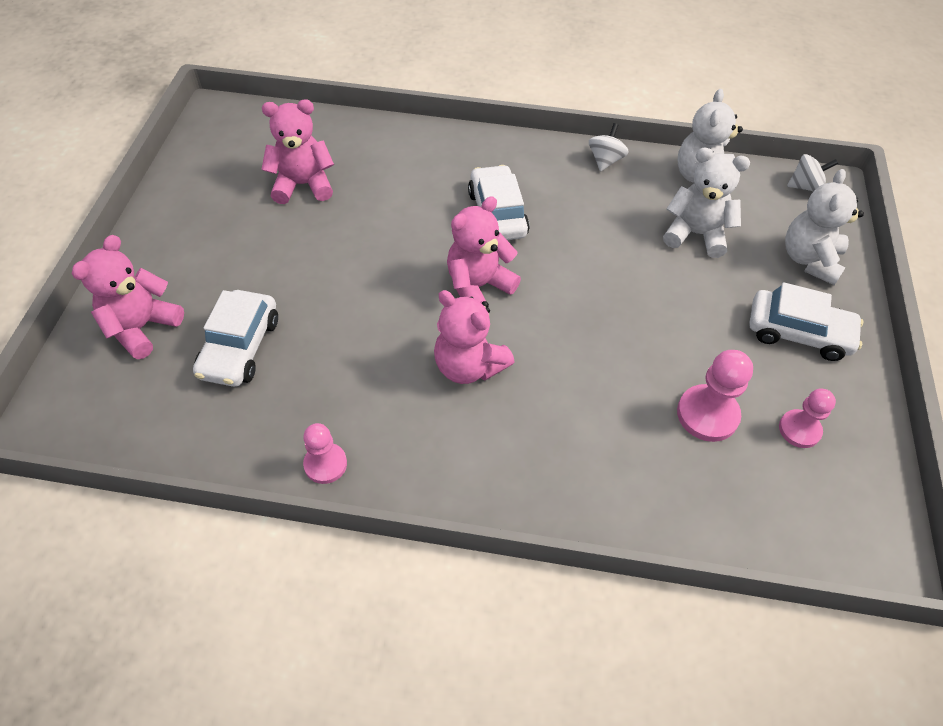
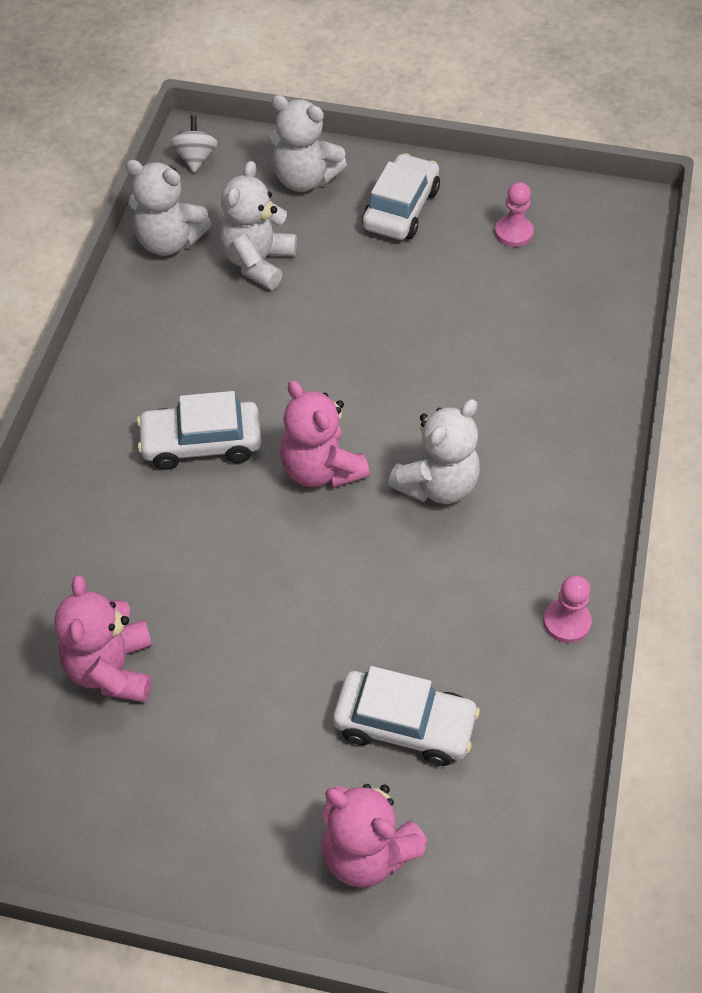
camera: 85 degrees left, 0 degrees up
pink teddy bear [434,290,514,384] -> white teddy bear [388,399,480,504]
white spinning top [589,123,629,172] -> none
pink pawn [677,350,753,442] -> none

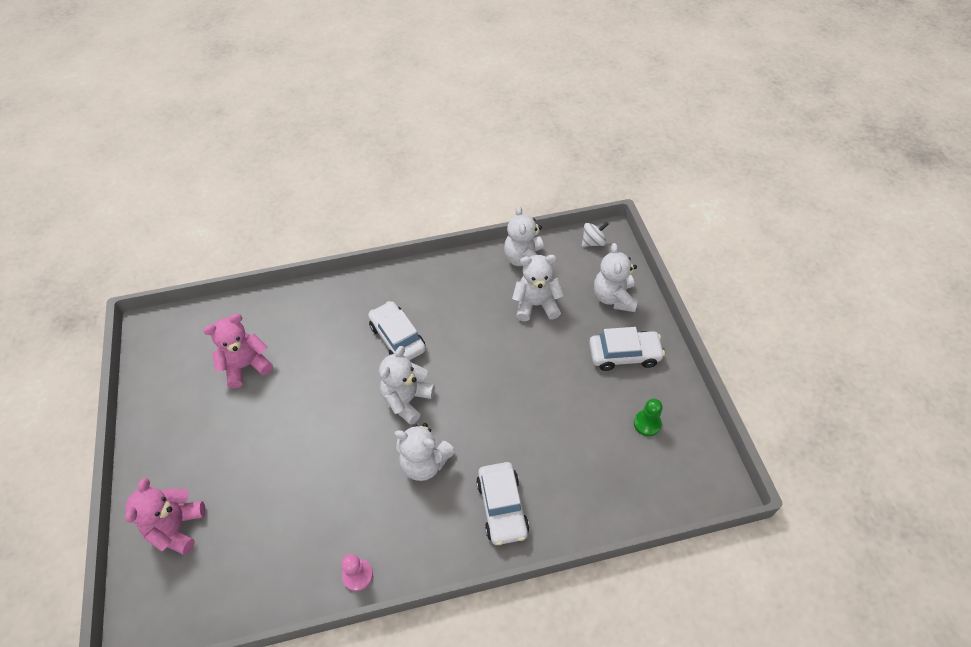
camera: 65 degrees right, 0 degrees up
pink teddy bear [280,381,370,488] -> white teddy bear [379,346,435,425]
white car [333,666,480,766] -> white car moved to [476,462,529,545]
pink pawn [495,182,534,247] -> green pawn [634,399,663,436]

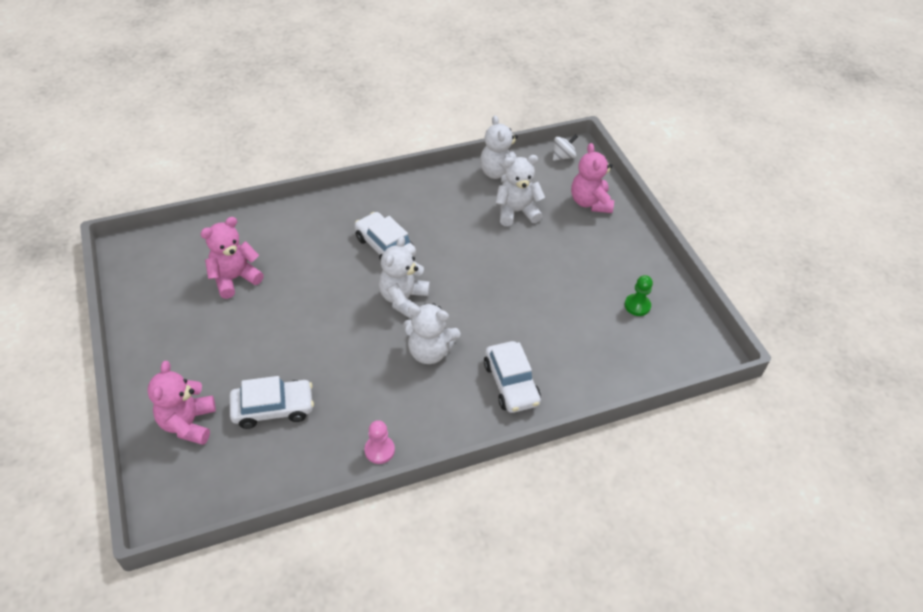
camera: 10 degrees left, 5 degrees down
white car [589,327,665,371] -> white car moved to [230,376,314,429]
white teddy bear [594,243,638,312] -> pink teddy bear [571,143,614,213]

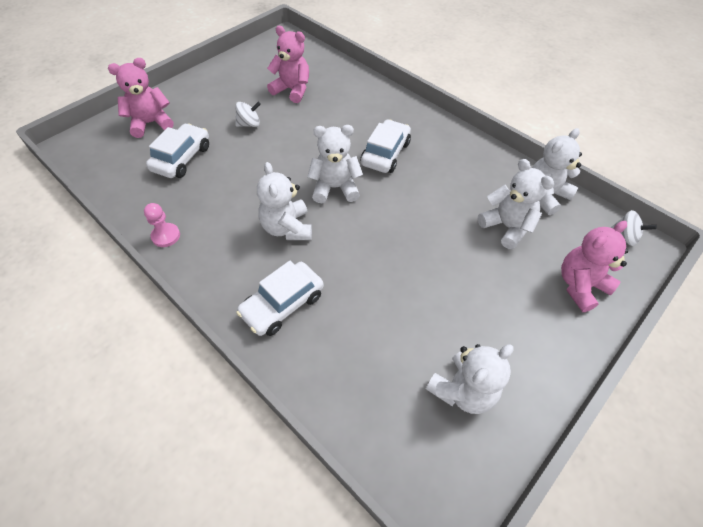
camera: 65 degrees right, 5 degrees up
white car [230,376,314,429] -> white car turned 120 degrees counterclockwise [146,123,209,178]
green pawn [625,275,653,316] -> white teddy bear [426,344,514,414]
none -> white spinning top [235,102,261,127]

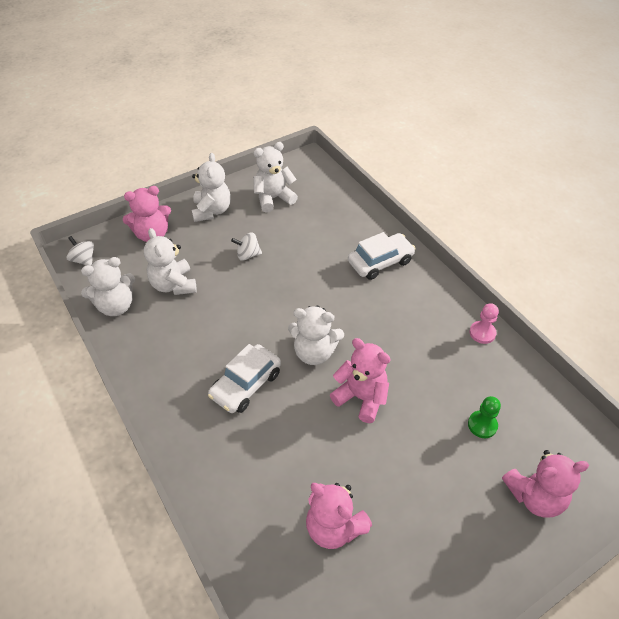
camera: 165 degrees left, 5 degrees down
white car [146,123,209,178] -> green pawn [468,396,501,438]
white spinning top [235,102,261,127] -> white spinning top moved to [231,232,262,261]
white teddy bear [257,162,312,240] -> white teddy bear moved to [192,153,231,222]
none -> pink teddy bear [330,338,391,423]

